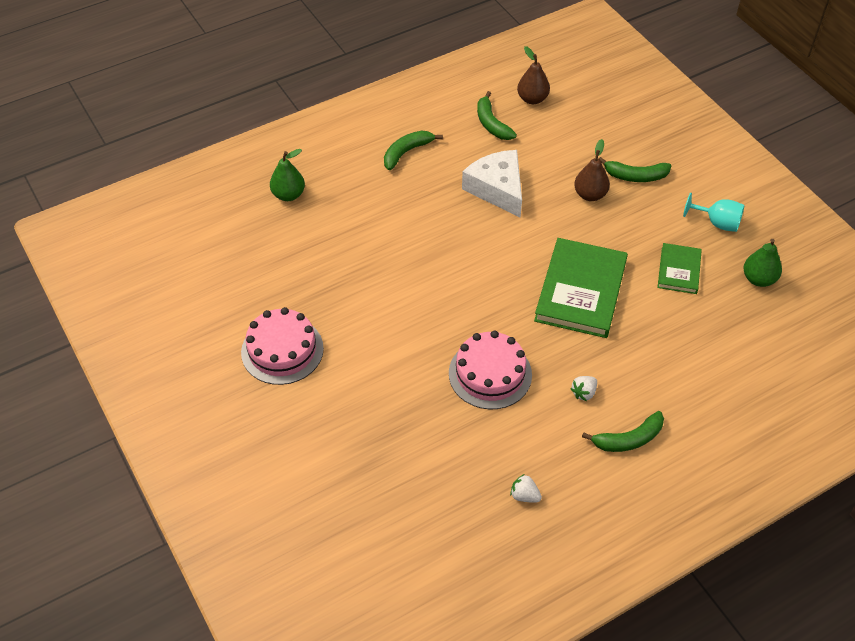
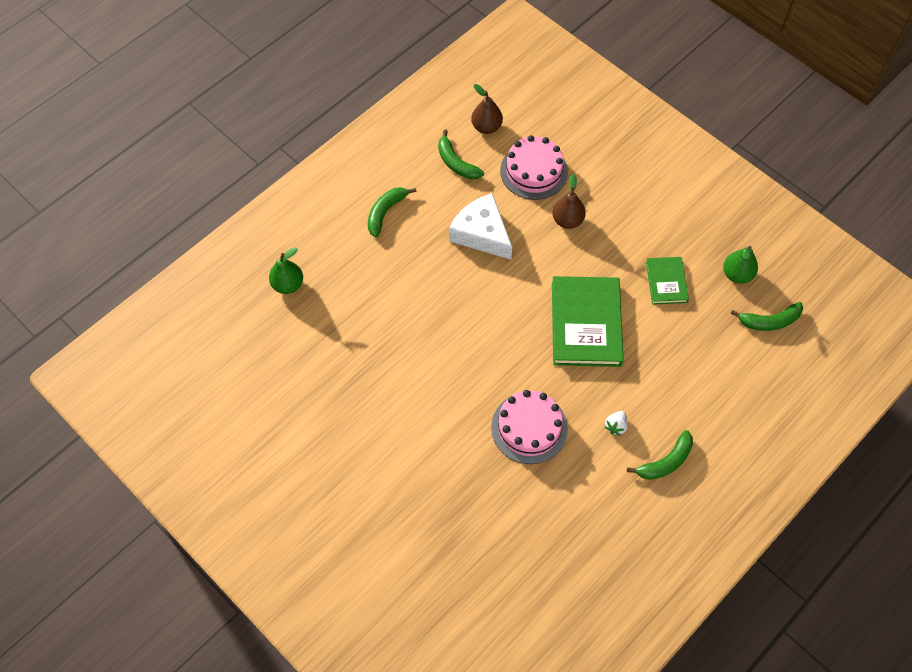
camera: 15 degrees left, 10 degrees up
pink cake [241,307,324,385] -> pink cake moved to [500,135,568,200]
white strawberry [510,474,542,503] -> none
green banana [599,157,672,182] -> green banana moved to [731,302,803,331]
turquoise goblet [683,193,745,232] -> none

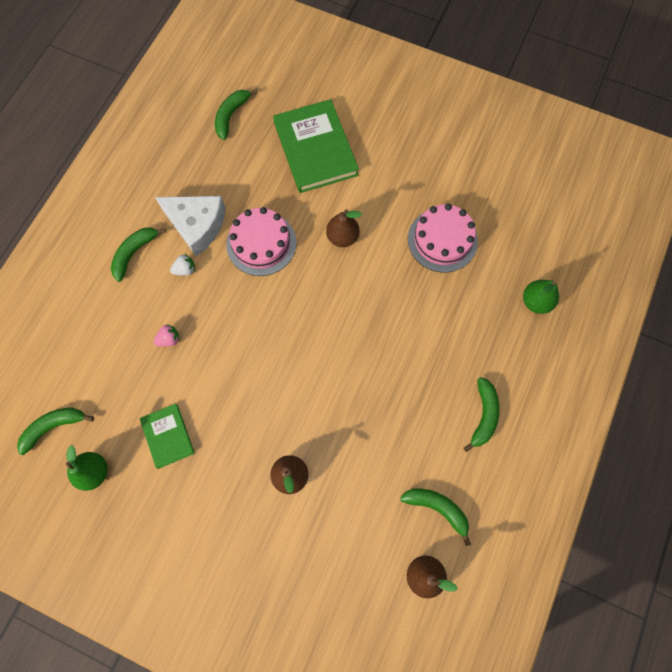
camera: 160 degrees right, 10 degrees up
white cheese [449,193,512,259] -> white cheese moved to [155,196,226,256]
pink cake [500,135,568,200] -> pink cake moved to [408,204,478,272]
green book [552,276,624,367] -> green book moved to [273,99,359,193]
white strawberry [605,411,628,436] -> white strawberry turned 60 degrees clockwise [170,254,195,276]
none -> pink strawberry [154,324,180,346]
none -> green banana [215,89,258,140]
none -> brown pear [326,209,362,247]

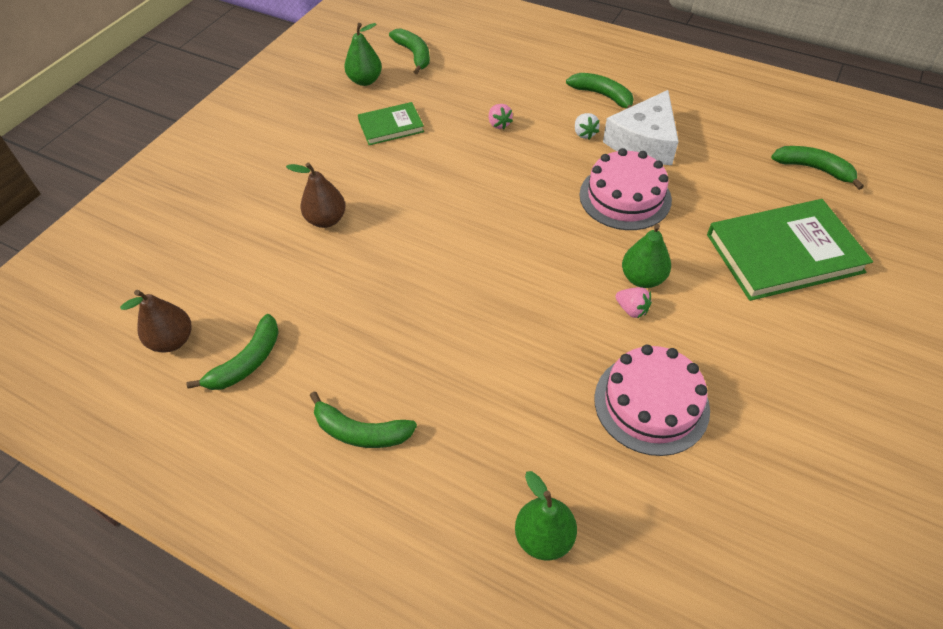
camera: 95 degrees right, 20 degrees down
brown pear [326,209,362,247] -> green pear [622,224,671,288]
none -> pink strawberry [615,287,652,318]

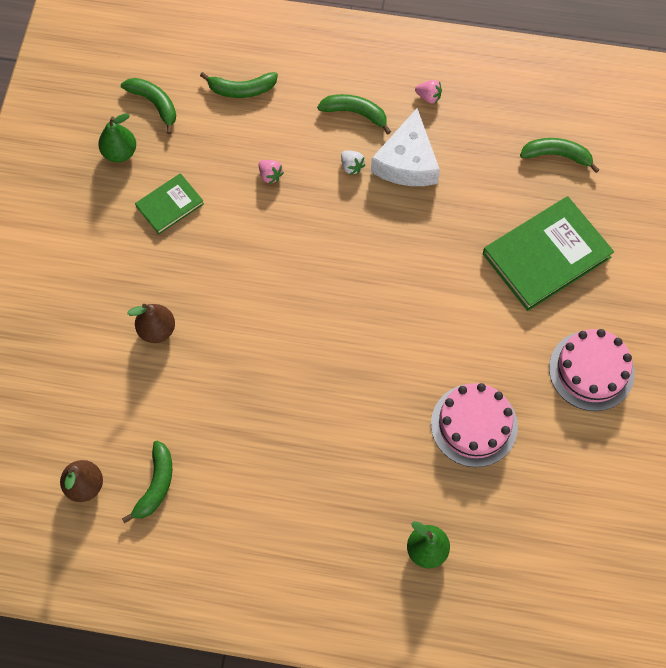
camera: 20 degrees left, 15 degrees up
green banana [310,391,417,448] -> green banana moved to [200,72,278,98]
pink cake [579,148,672,230] -> pink cake moved to [549,329,635,411]
pink strawberry [615,287,652,318] -> pink strawberry moved to [415,80,442,103]
green pear [622,224,671,288] -> none

